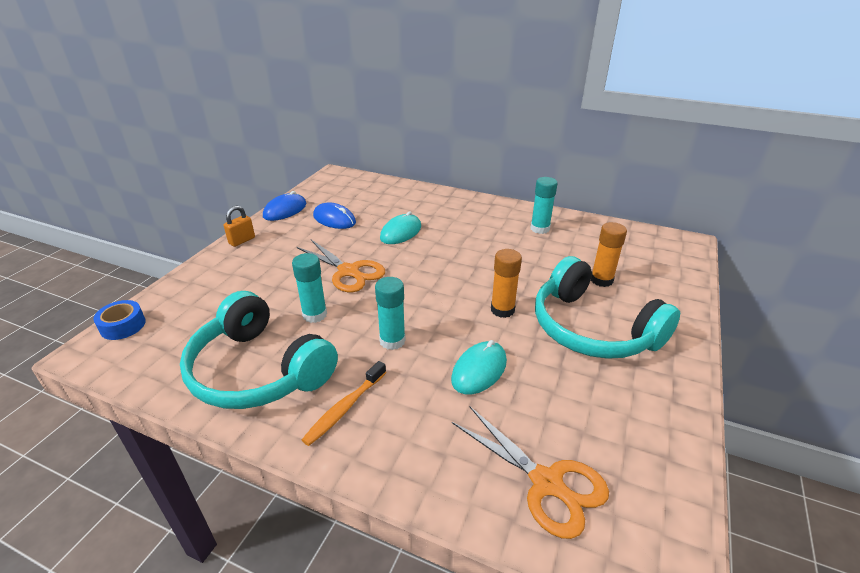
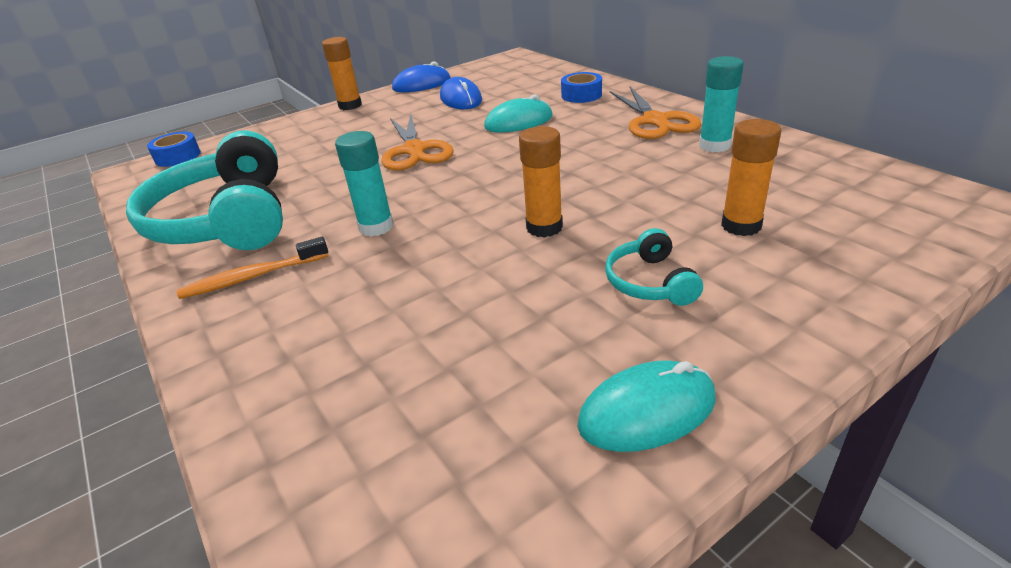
camera: 35 degrees right, 0 degrees up
orange padlock [224,206,255,247] -> orange glue stick [322,37,362,110]
turquoise glue stick [292,253,327,323] -> none
turquoise mouse [451,340,507,395] -> turquoise mouse moved to [577,360,716,452]
orange scissors [452,407,609,539] -> orange scissors moved to [610,87,702,139]
turquoise headphones [535,256,680,359] -> turquoise headphones [605,228,703,306], size x0.44
none -> blue tape [561,72,602,103]

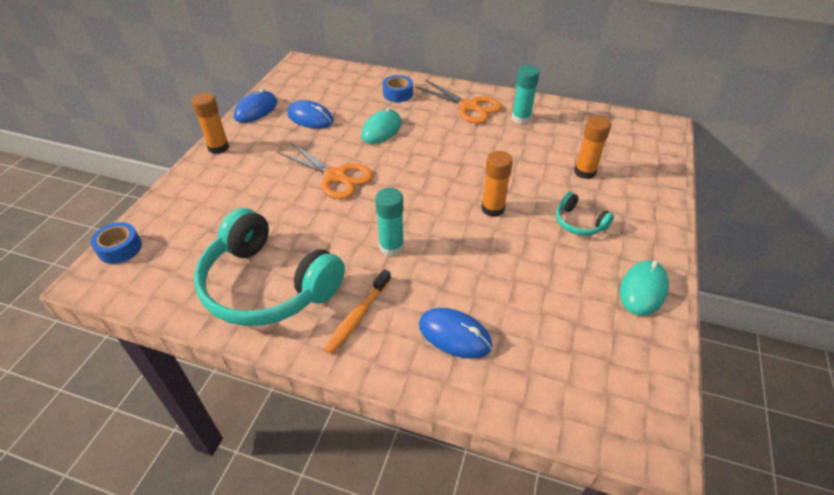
camera: 40 degrees left, 10 degrees up
none -> blue mouse [419,308,492,359]

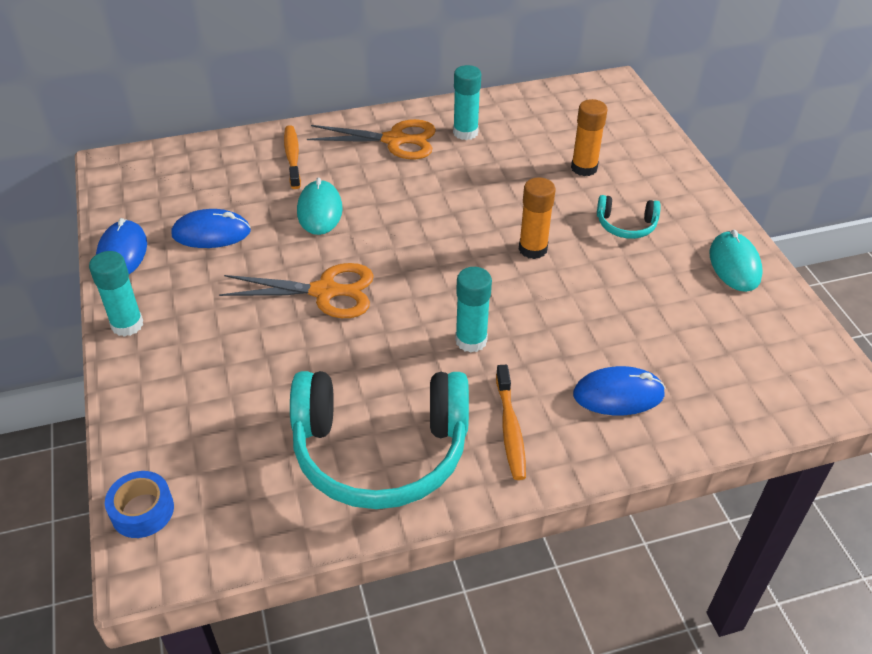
camera: 35 degrees left, 0 degrees up
orange glue stick [192,93,229,154] -> turquoise glue stick [89,251,143,337]
blue tape [383,75,413,102] -> orange toothbrush [284,125,301,189]

